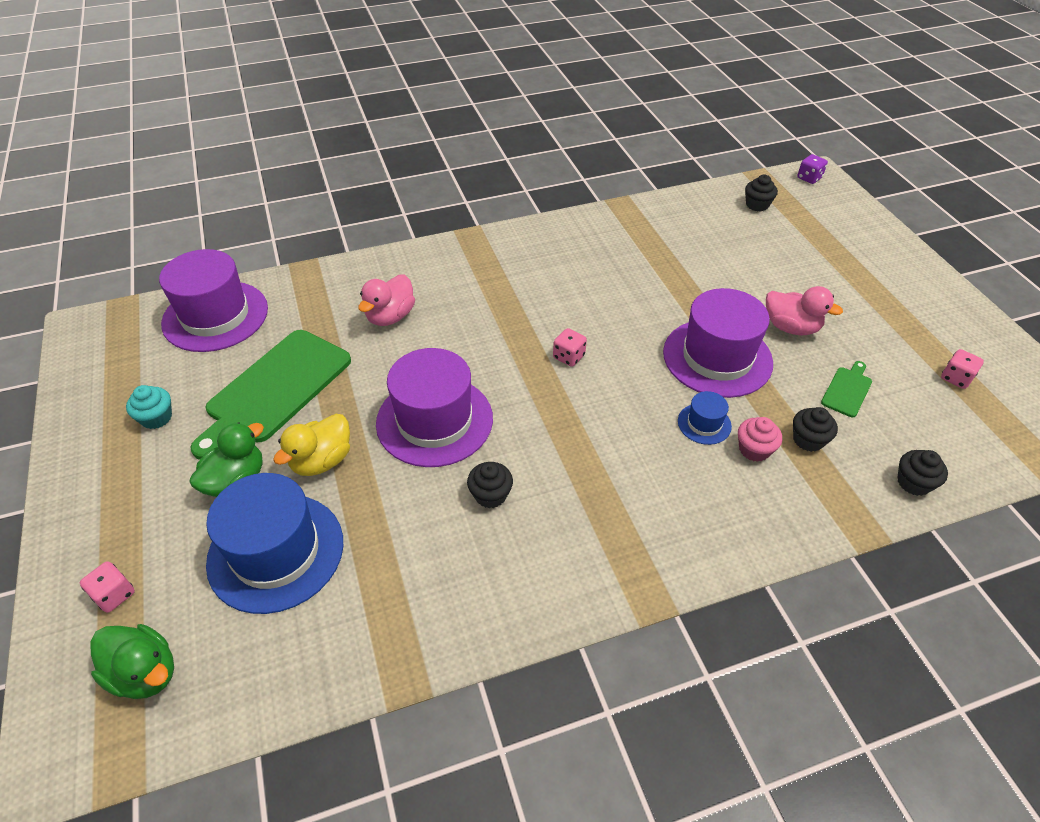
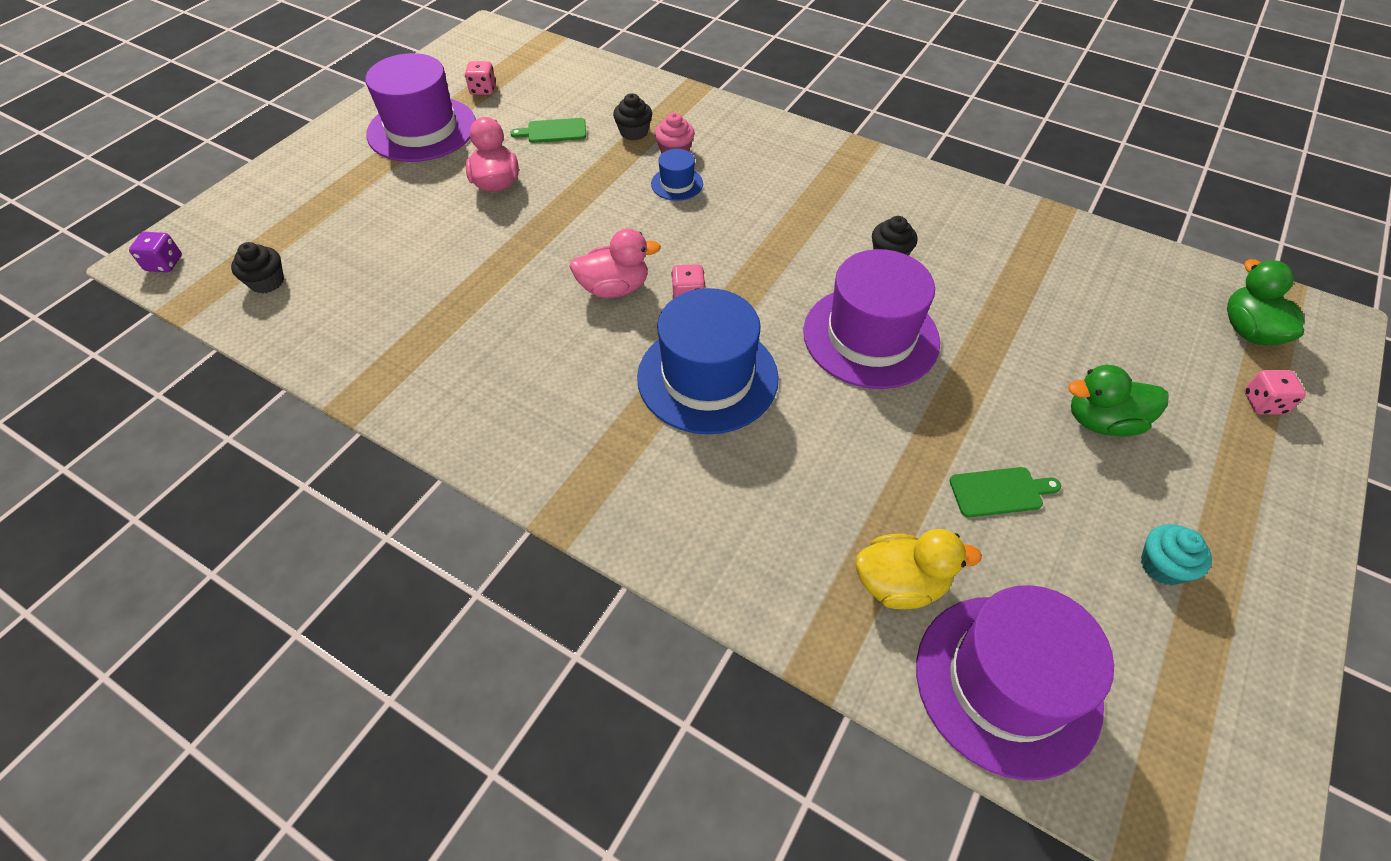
camera: 130 degrees left, 5 degrees up
green cutting board [190,330,351,460] -> green cutting board [949,467,1061,518], size x0.44
blue hat [206,473,343,614] -> blue hat moved to [637,288,779,434]
yellow duck [273,414,350,476] -> yellow duck moved to [856,529,982,609]
pink duck [358,274,415,326] -> pink duck moved to [569,229,661,298]
purple hat [663,288,773,398] -> purple hat moved to [365,53,476,162]
black cupcake [897,450,948,496] -> none

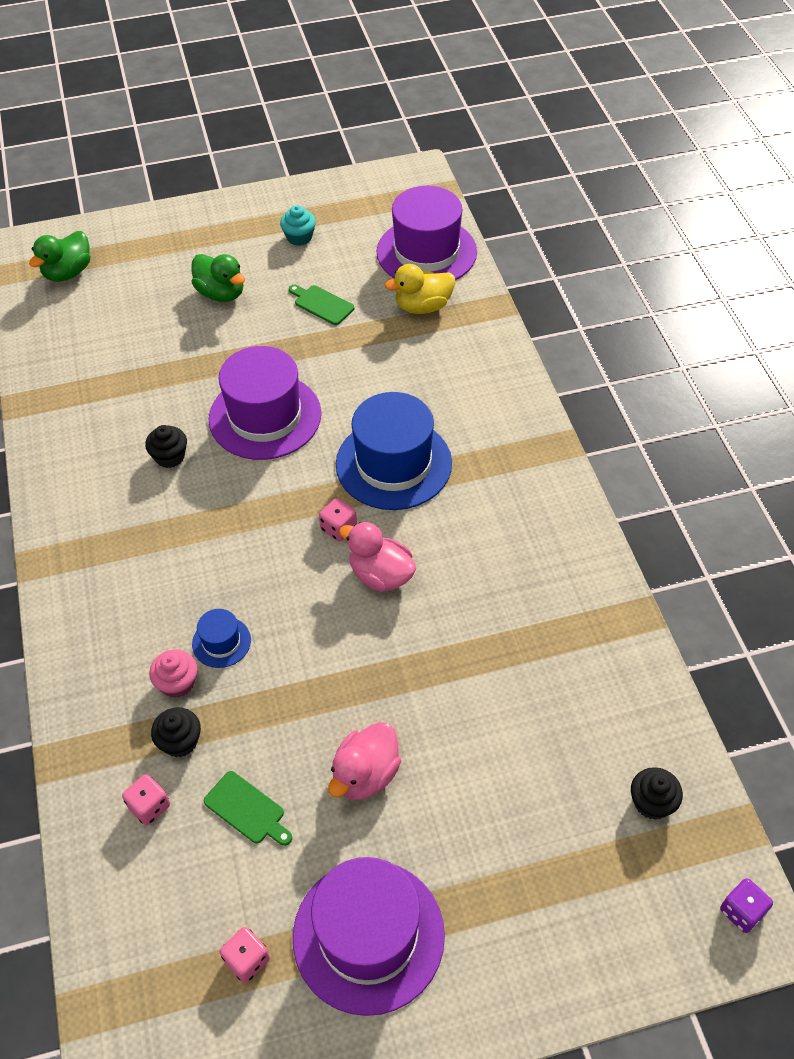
camera: 135 degrees left, 0 degrees up
yellow duck [856,529,982,609] -> yellow duck turned 60 degrees counterclockwise [385,264,455,314]
pink dice [1244,370,1306,414] -> pink dice moved to [122,774,170,825]

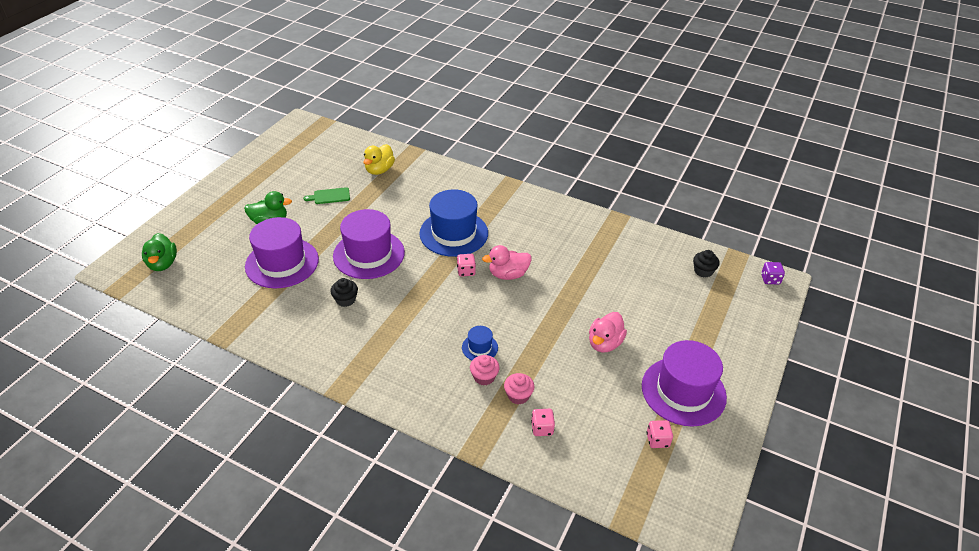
camera: 50 degrees left, 10 degrees down
black cupcake [151,707,201,757] -> pink cupcake [504,373,534,404]
green cutting board [204,771,292,846] -> none
turquoise cupcake [280,205,316,246] -> none
pink duck [328,722,401,800] -> pink duck turned 45 degrees clockwise [589,312,627,352]
purple hat [377,186,477,280] -> purple hat moved to [245,217,319,288]

